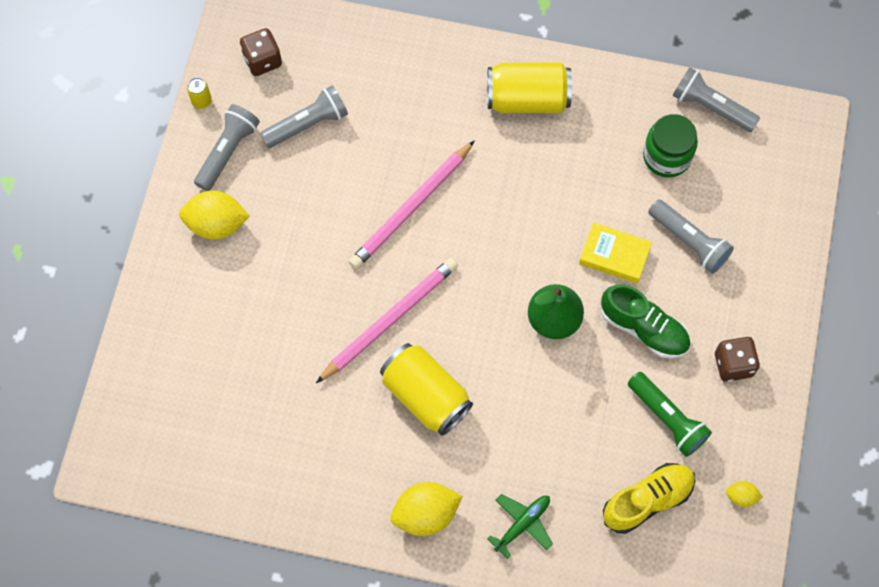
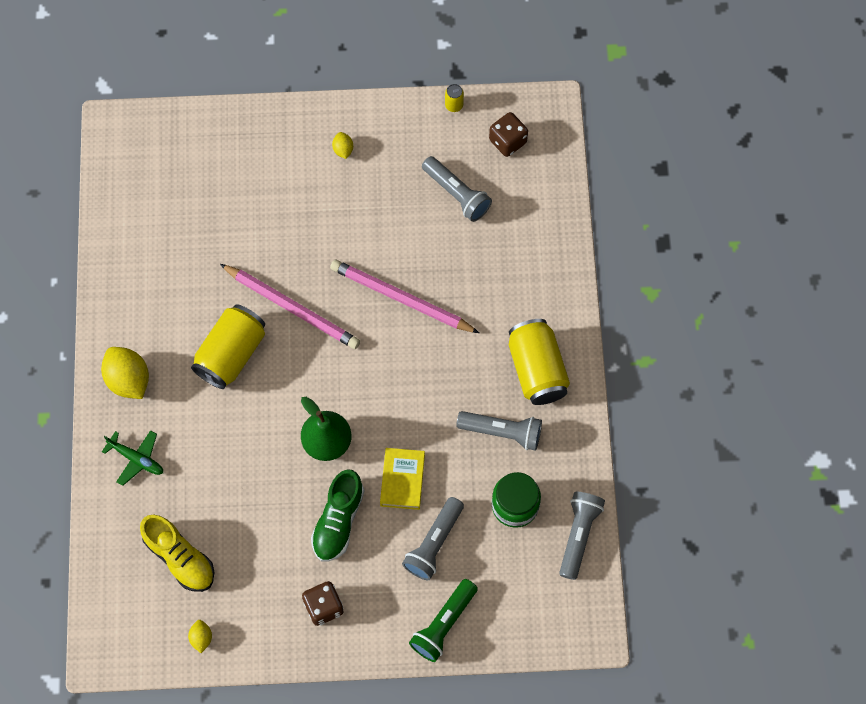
camera: 75 degrees right, 0 degrees up
yellow lemon [179,191,250,240] -> yellow lemon [332,132,353,159], size x0.50
grey flashlight [194,104,260,191] -> grey flashlight moved to [456,411,542,451]
green flashlight [628,372,712,457] -> green flashlight moved to [409,579,478,662]

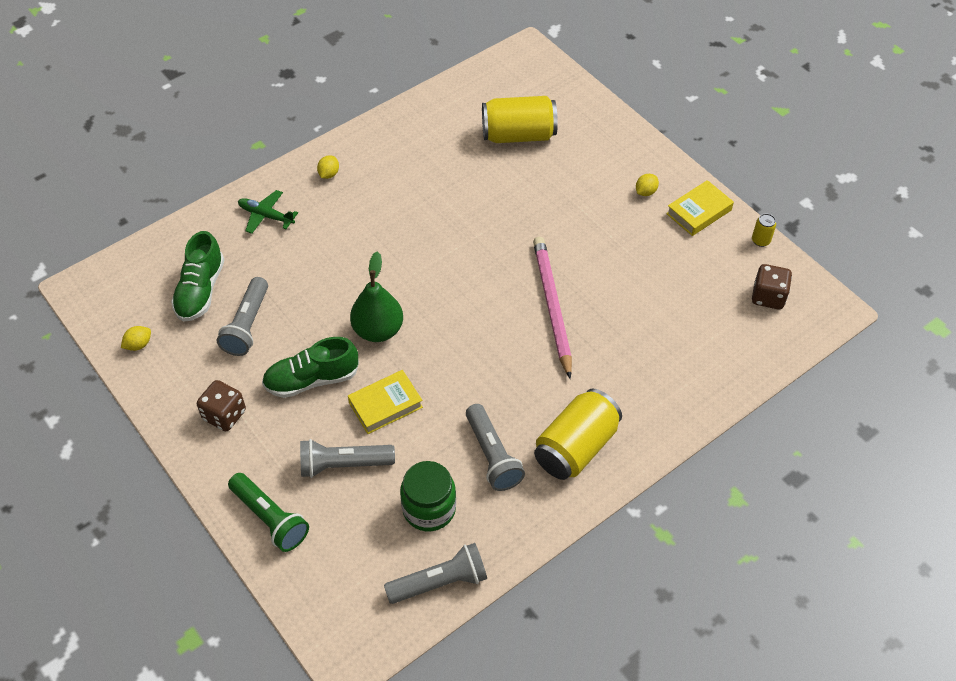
camera: 55 degrees right, 15 degrees down
yellow lemon [101,347,149,399] -> yellow lemon [317,155,339,179], size x0.50
green plane [102,430,163,486] -> green plane turned 120 degrees clockwise [238,190,298,234]
yellow shoe [140,515,214,592] -> green shoe [171,231,224,322]
yellow can [191,304,265,389] -> yellow can moved to [482,96,558,143]
pink pencil [220,264,360,349] -> none
green flashlight [409,579,478,662] -> green flashlight turned 135 degrees counterclockwise [228,473,309,552]
grey flashlight [422,156,492,222] -> grey flashlight moved to [217,277,268,356]
none -> yellow book [666,180,734,236]

